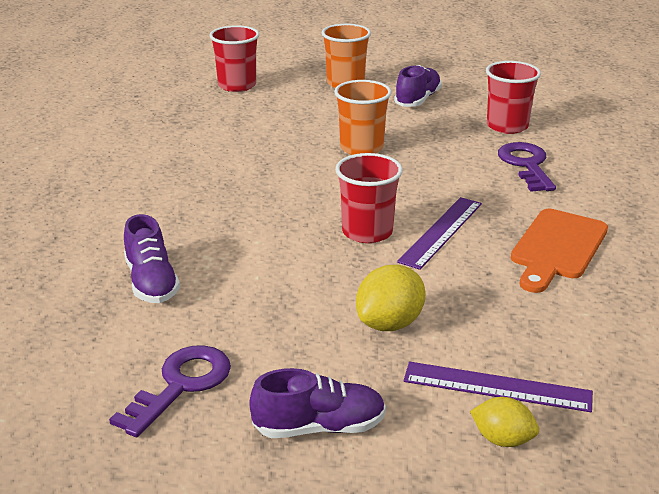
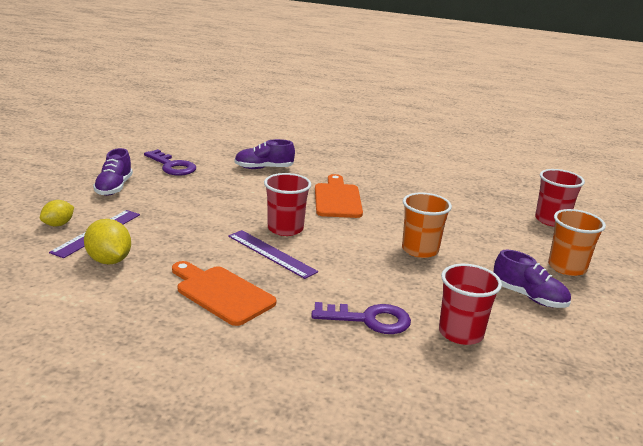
camera: 100 degrees right, 5 degrees down
yellow lemon [356,265,425,331] -> yellow lemon moved to [84,219,131,265]
none -> orange cutting board [315,174,363,218]

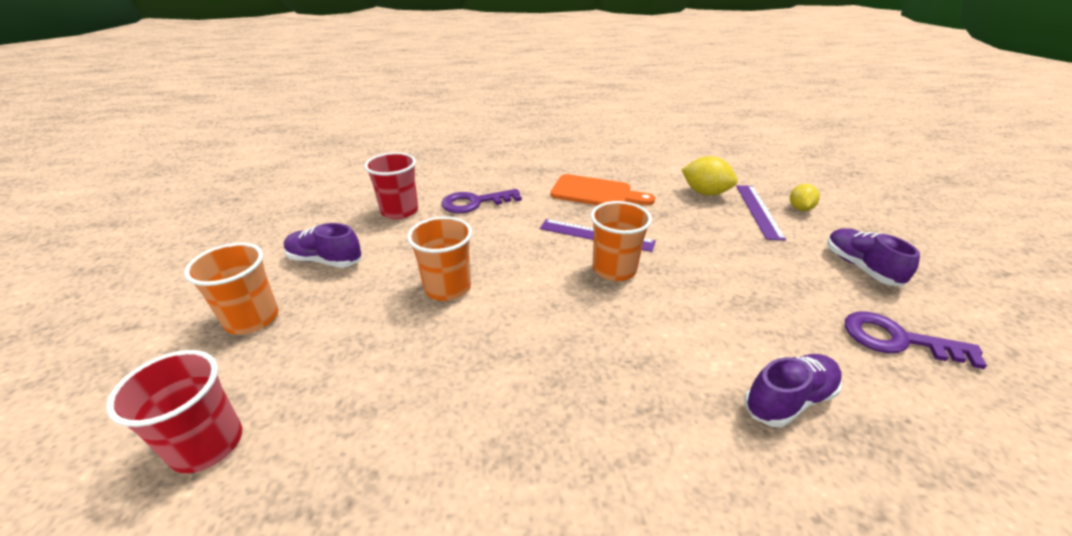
camera: 160 degrees right, 10 degrees up
red cup [264,173,311,236] -> orange cup [591,201,652,281]
orange cutting board [315,174,363,218] -> none

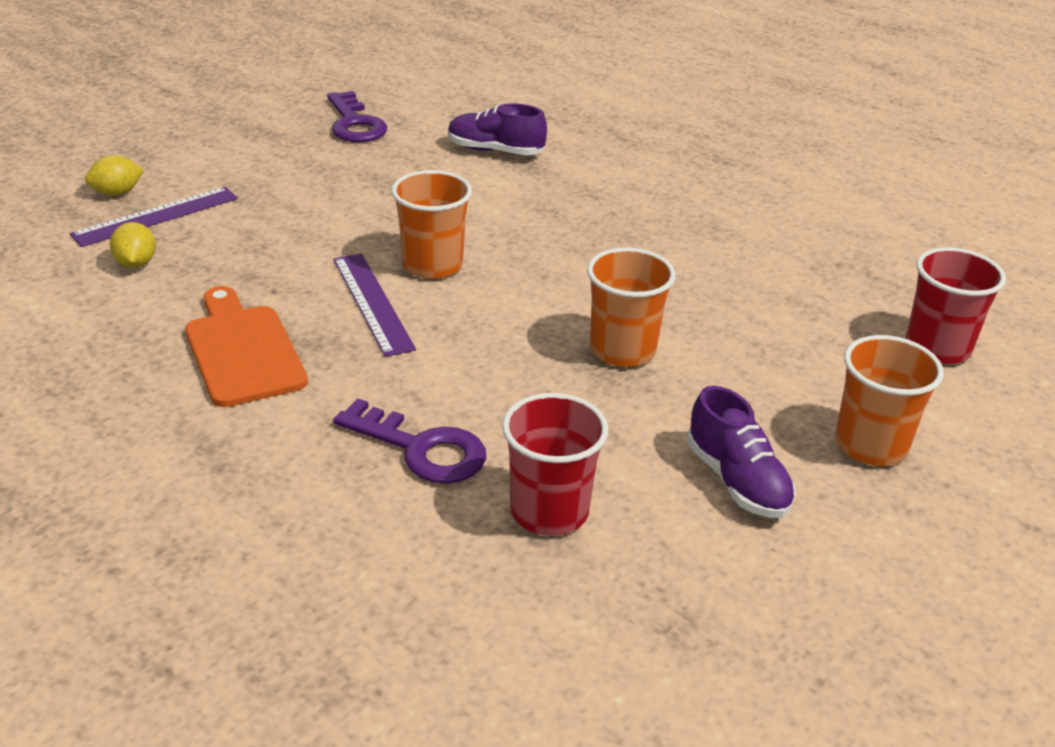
camera: 135 degrees left, 0 degrees up
yellow lemon [681,156,738,196] -> yellow lemon [110,222,156,268], size x0.65
purple shoe [827,228,920,286] -> none

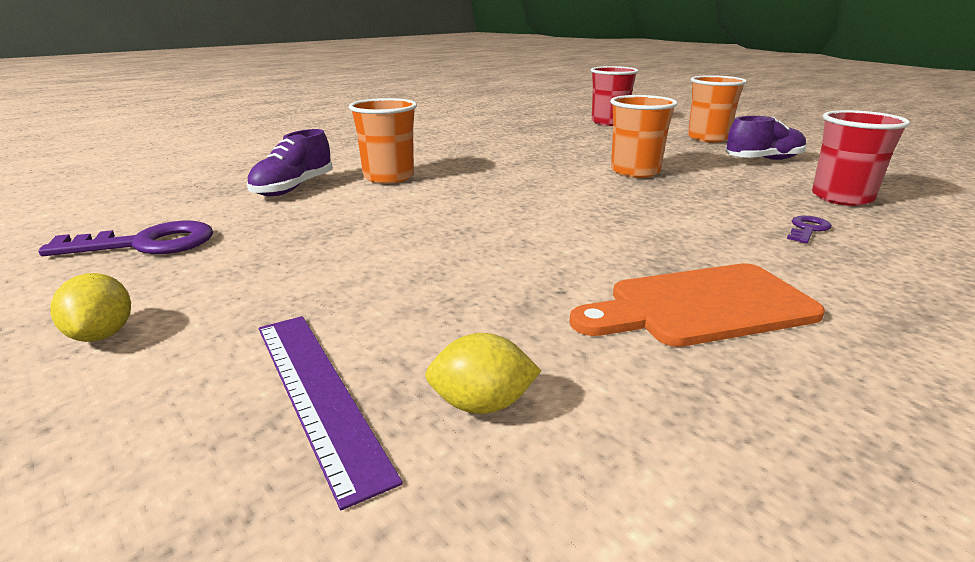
camera: 80 degrees left, 10 degrees down
yellow lemon [85,155,144,196] -> yellow lemon moved to [50,273,131,342]
purple key [333,398,486,484] -> purple key [787,216,832,244], size x0.52
purple ruler [334,254,416,357] -> none
orange cup [391,170,472,279] -> orange cup moved to [349,98,417,184]

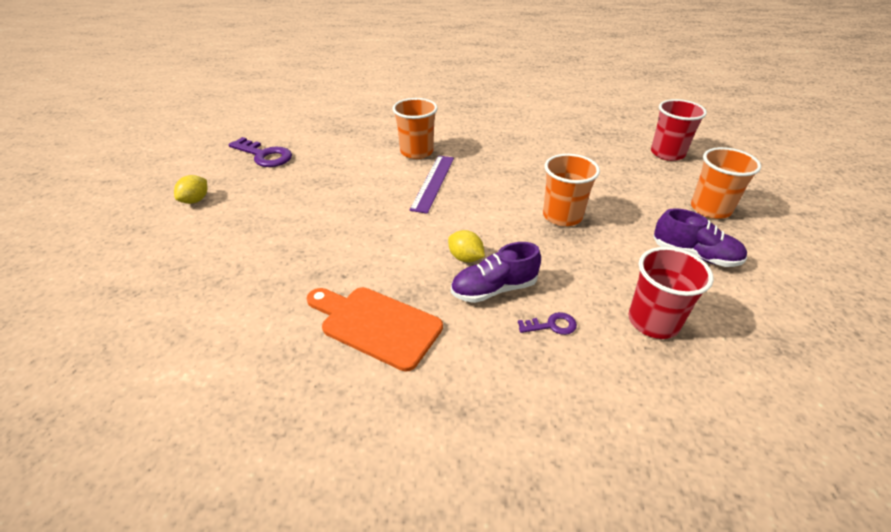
camera: 45 degrees right, 15 degrees up
purple shoe [247,129,333,196] -> purple shoe moved to [451,242,541,303]
purple ruler [259,316,403,510] -> purple ruler moved to [409,155,454,214]
yellow lemon [425,333,541,414] -> yellow lemon moved to [448,230,485,263]

